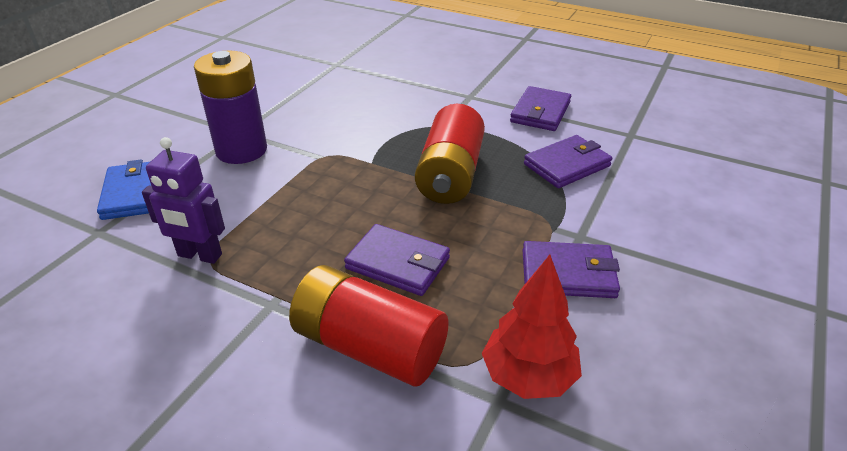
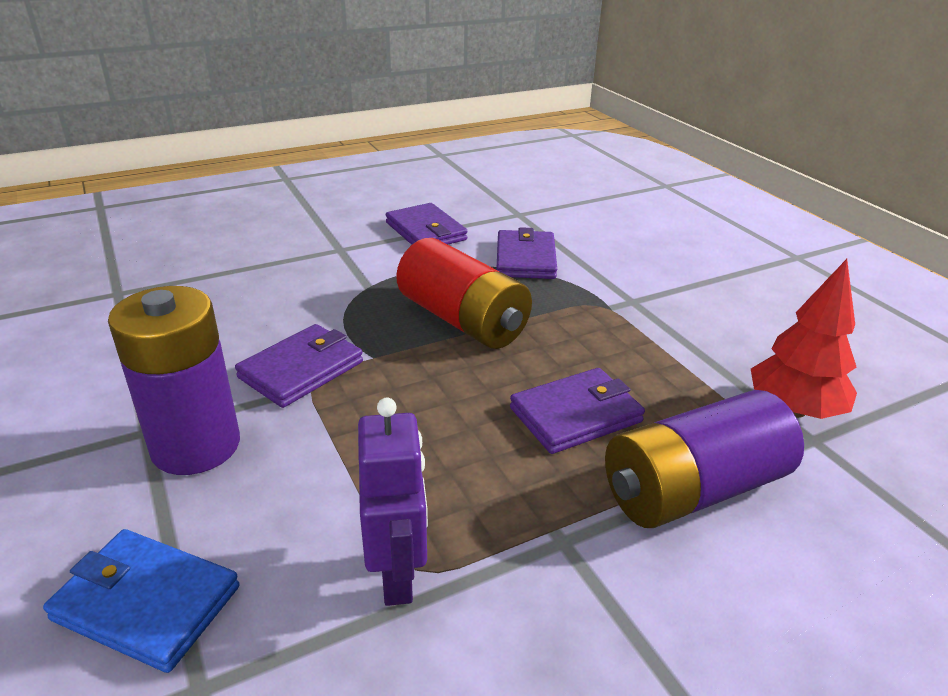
camera: 55 degrees left, 5 degrees down
purple robot [142,137,225,264] -> purple robot turned 60 degrees counterclockwise [358,398,428,606]
red battery [289,265,449,387] -> purple battery [605,390,804,528]
purple wallet [523,241,620,298] -> purple wallet moved to [235,324,363,408]

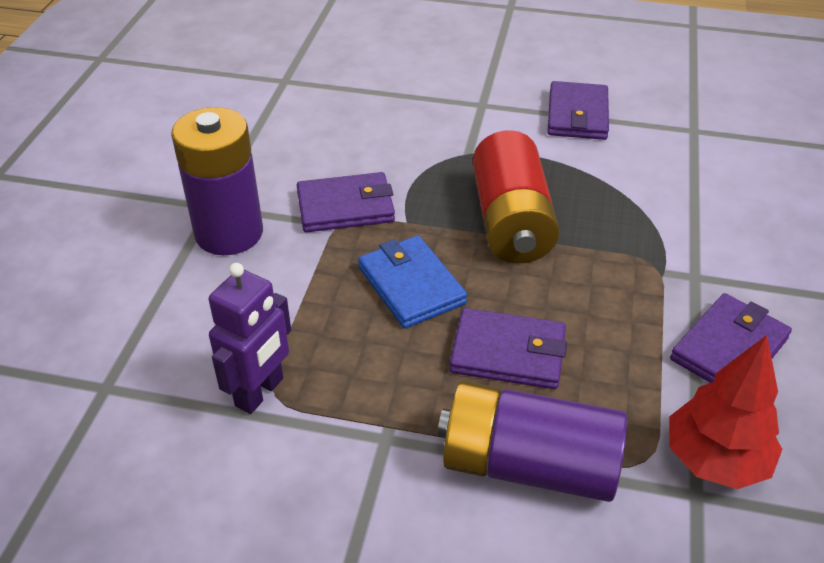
camera: 40 degrees right, 10 degrees up
blue wallet [43,529,240,673] -> blue wallet moved to [358,235,467,328]
purple wallet [496,227,557,279] -> purple wallet moved to [670,293,792,383]

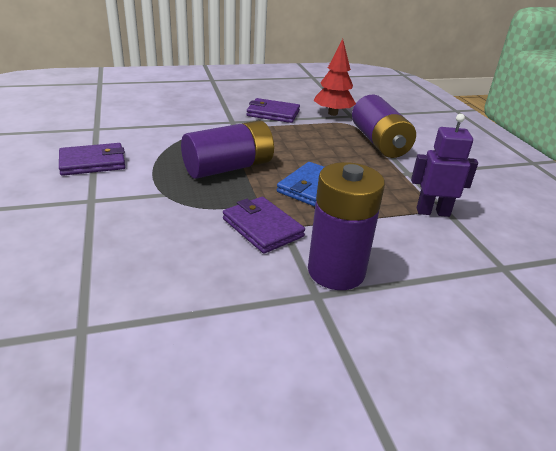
camera: 120 degrees left, 10 degrees down
purple wallet [449,308,567,389] -> none
red battery [473,130,559,263] -> purple battery [181,120,274,179]

